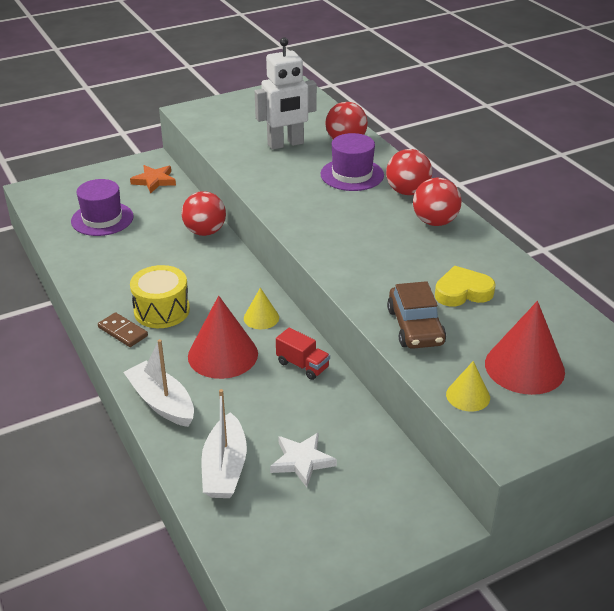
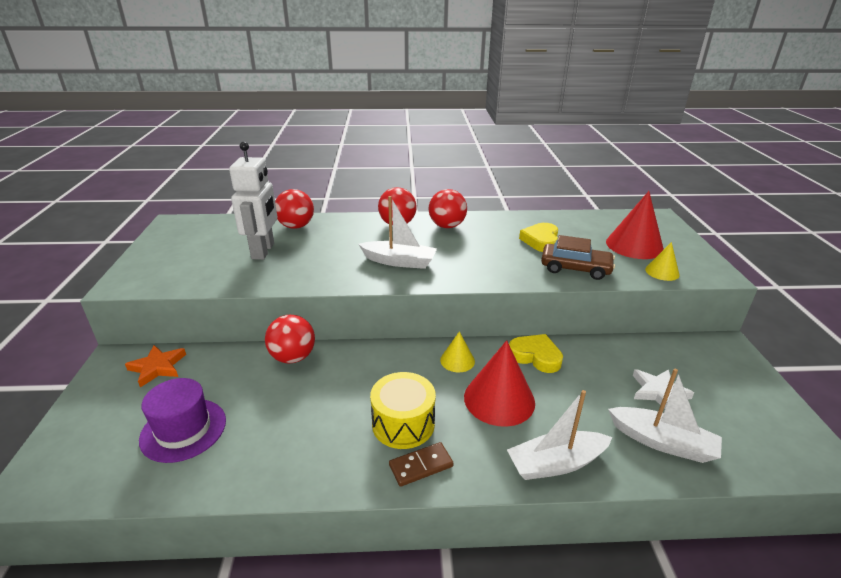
camera: 65 degrees left, 5 degrees down
red truck [276,327,330,380] -> yellow heart [509,334,563,373]
purple hat [321,133,384,191] -> none
none -> white boat [358,196,437,269]

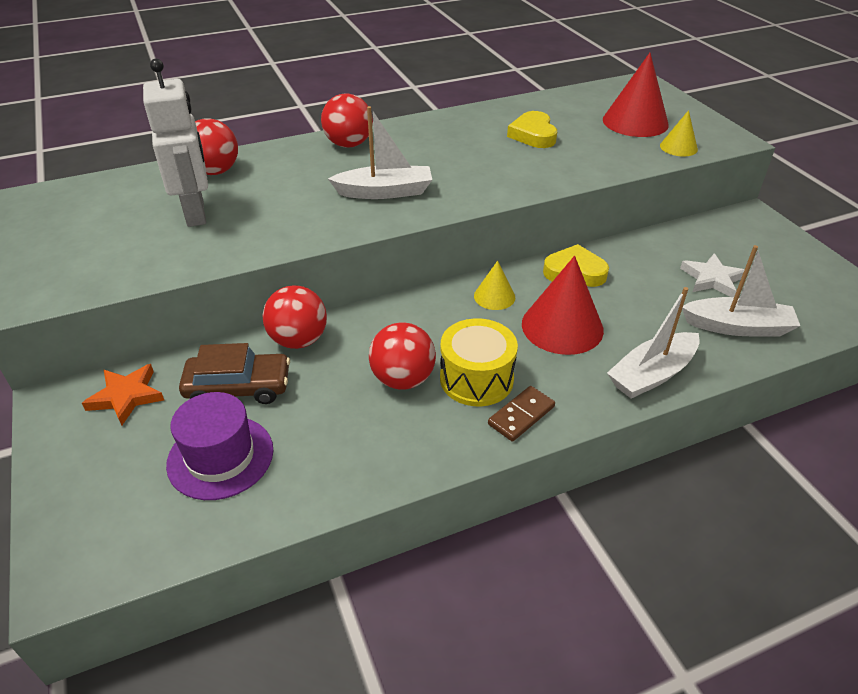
camera: 20 degrees left, 10 degrees up
red ball [428,189,467,228] -> red ball moved to [369,323,436,390]
brown car [541,235,615,280] -> brown car moved to [179,343,290,404]

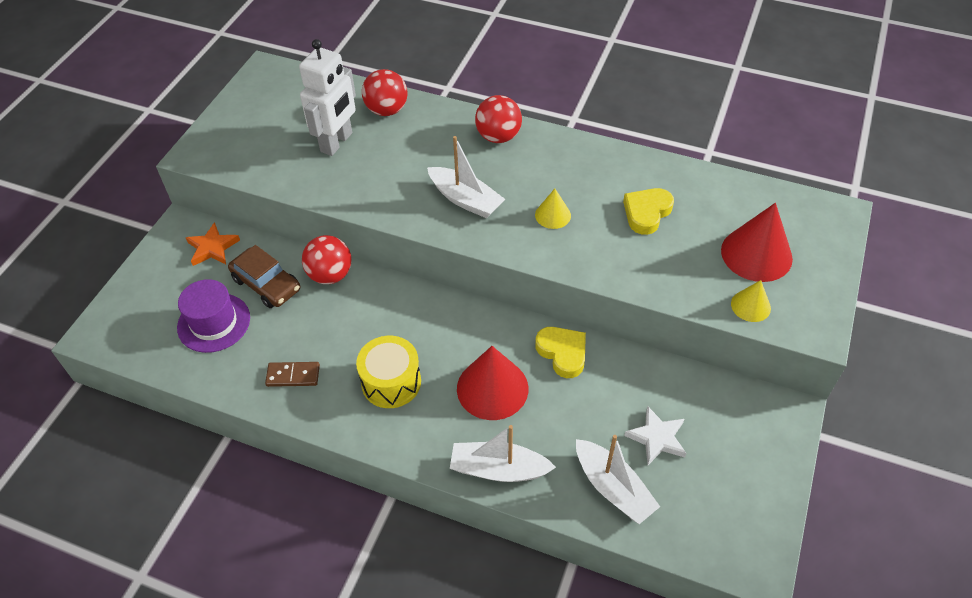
camera: 45 degrees right, 10 degrees up
red ball [369,323,436,390] -> none
yellow cone [474,261,515,310] -> yellow cone moved to [535,189,571,229]
brown domino [488,386,555,442] -> brown domino moved to [265,362,320,387]

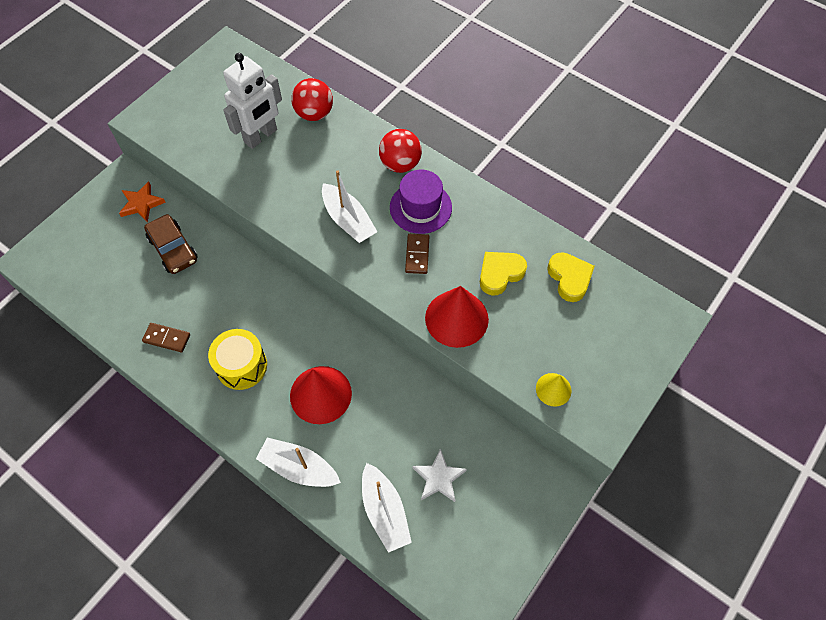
camera: 15 degrees right, 10 degrees up
purple hat [177,279,250,353] -> purple hat moved to [390,170,452,234]
red ball [302,235,352,284] -> none
yellow cone [535,189,571,229] -> brown domino [405,234,429,274]
yellow heart [535,327,586,378] -> yellow heart moved to [547,252,595,302]
red cone [721,203,793,282] -> red cone moved to [425,286,489,348]

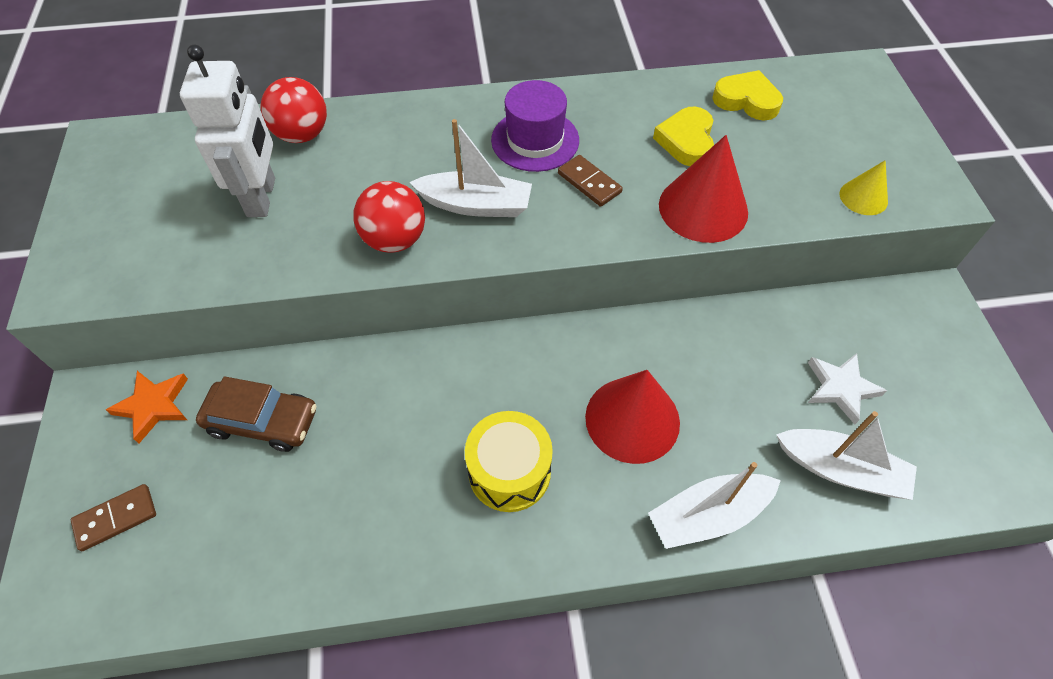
camera: 45 degrees left, 5 degrees down
brown domino [142,323,190,352] -> brown domino moved to [71,484,156,551]
red ball [379,129,422,173] -> red ball moved to [354,181,425,253]

